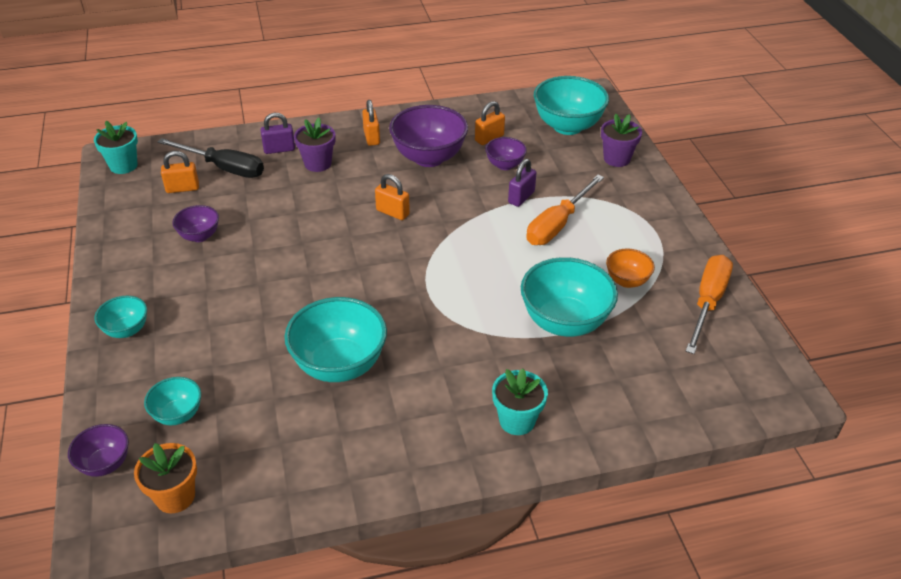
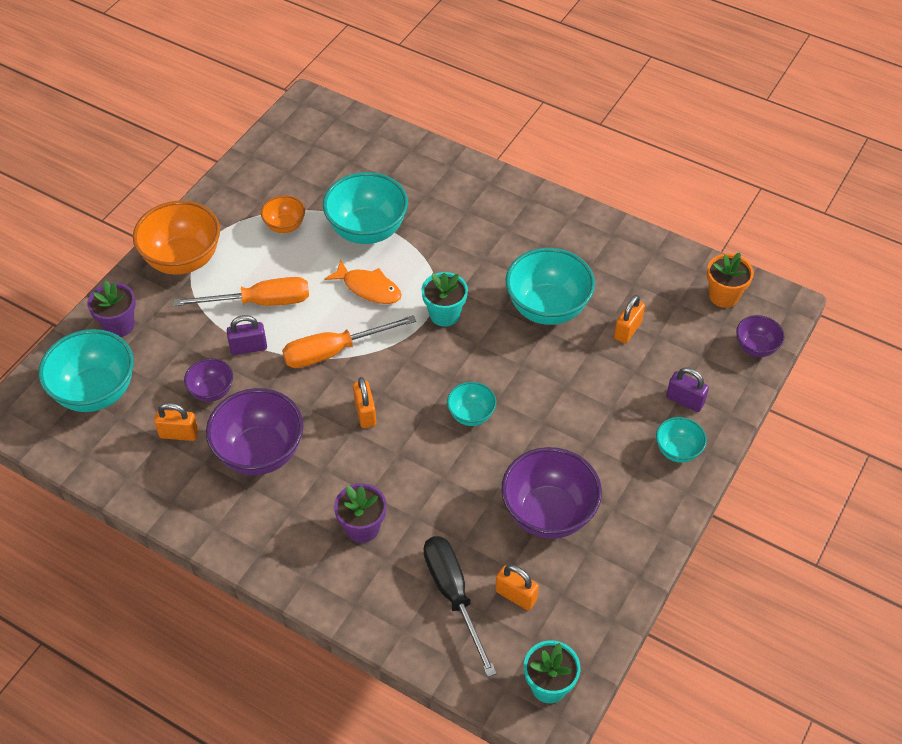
camera: 135 degrees left, 10 degrees up
turquoise bowl [144,377,201,425] -> turquoise bowl moved to [447,382,496,426]
purple bowl [172,205,219,242] -> purple bowl [501,447,602,539], size x1.89
purple padlock [260,113,295,154] -> purple padlock moved to [666,368,709,412]
orange padlock [362,100,380,146] -> orange padlock moved to [614,295,645,344]
turquoise flower pot [492,368,548,435] -> turquoise flower pot moved to [421,272,468,327]
orange screwdriver [686,255,733,354] -> orange screwdriver moved to [282,315,416,368]
none -> orange bowl [133,201,220,275]
none -> orange fish [324,259,402,304]

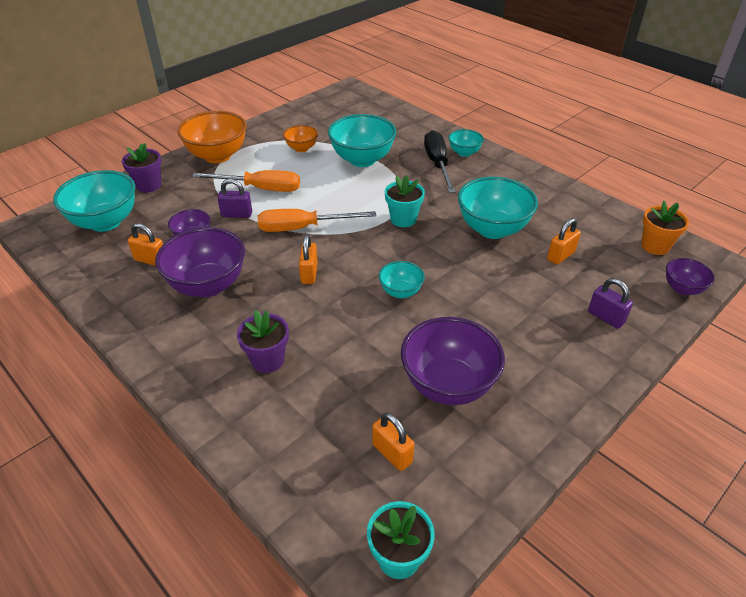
camera: 15 degrees right, 10 degrees down
orange fish [324,259,402,304] -> none
black screwdriver [424,536,497,677] -> black screwdriver moved to [424,130,455,193]
turquoise bowl [656,417,707,463] -> turquoise bowl moved to [449,129,484,157]

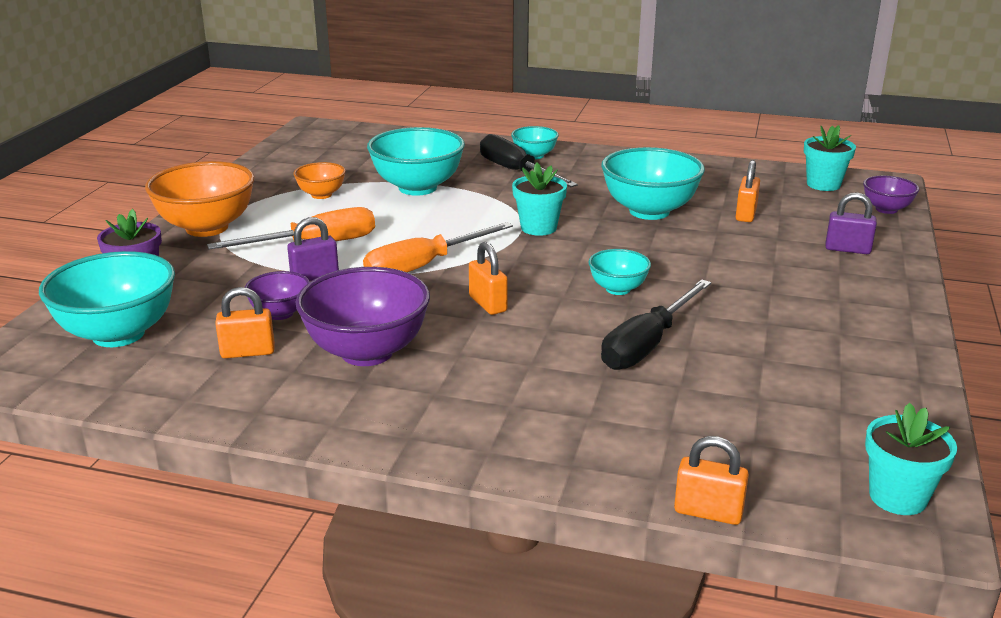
camera: 30 degrees left, 15 degrees down
purple flower pot [237,310,289,373] -> none
orange padlock [372,413,414,471] -> orange padlock moved to [674,436,749,525]
purple bowl [401,317,505,405] -> none
orange flower pot [641,201,689,255] -> turquoise flower pot [804,125,856,191]
none -> black screwdriver [601,279,711,370]

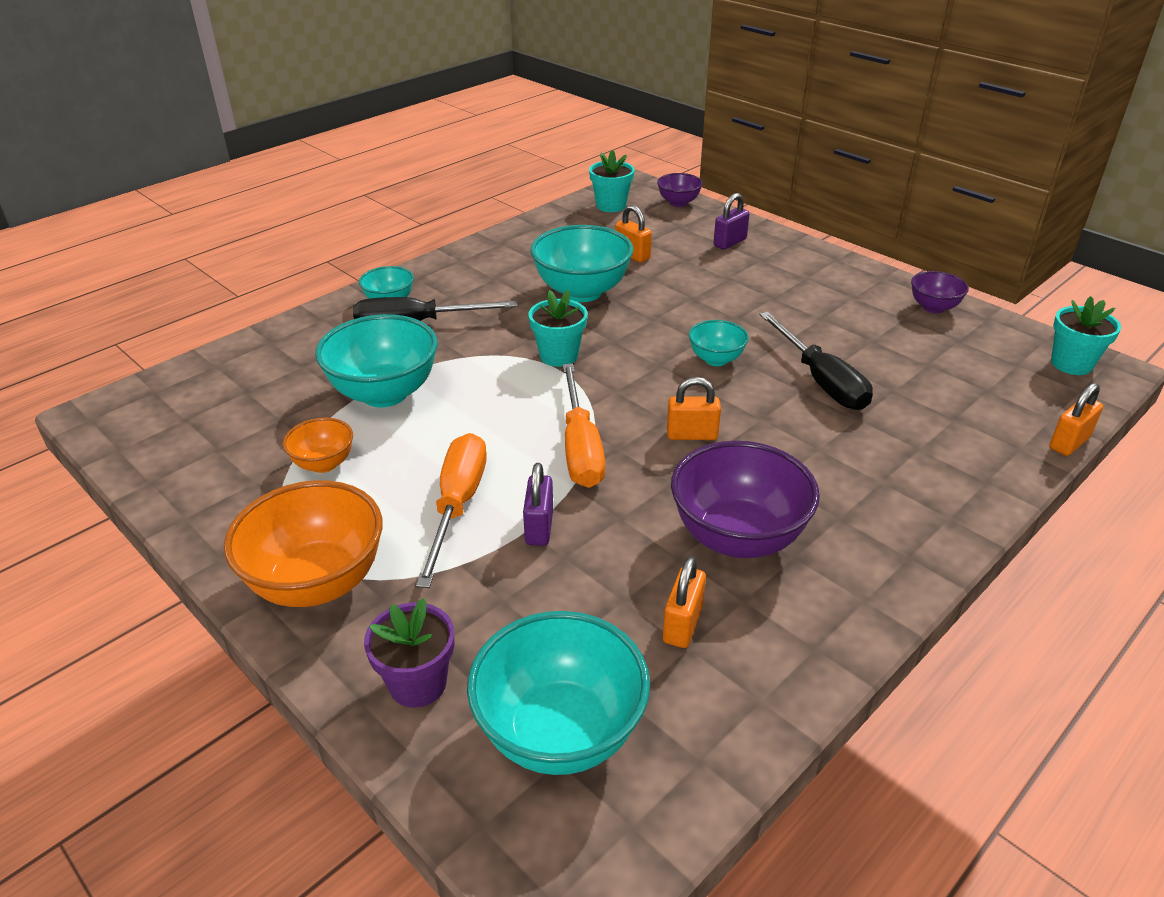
camera: 60 degrees left, 10 degrees up
purple bowl [245,271,310,320] -> purple bowl moved to [911,271,969,313]

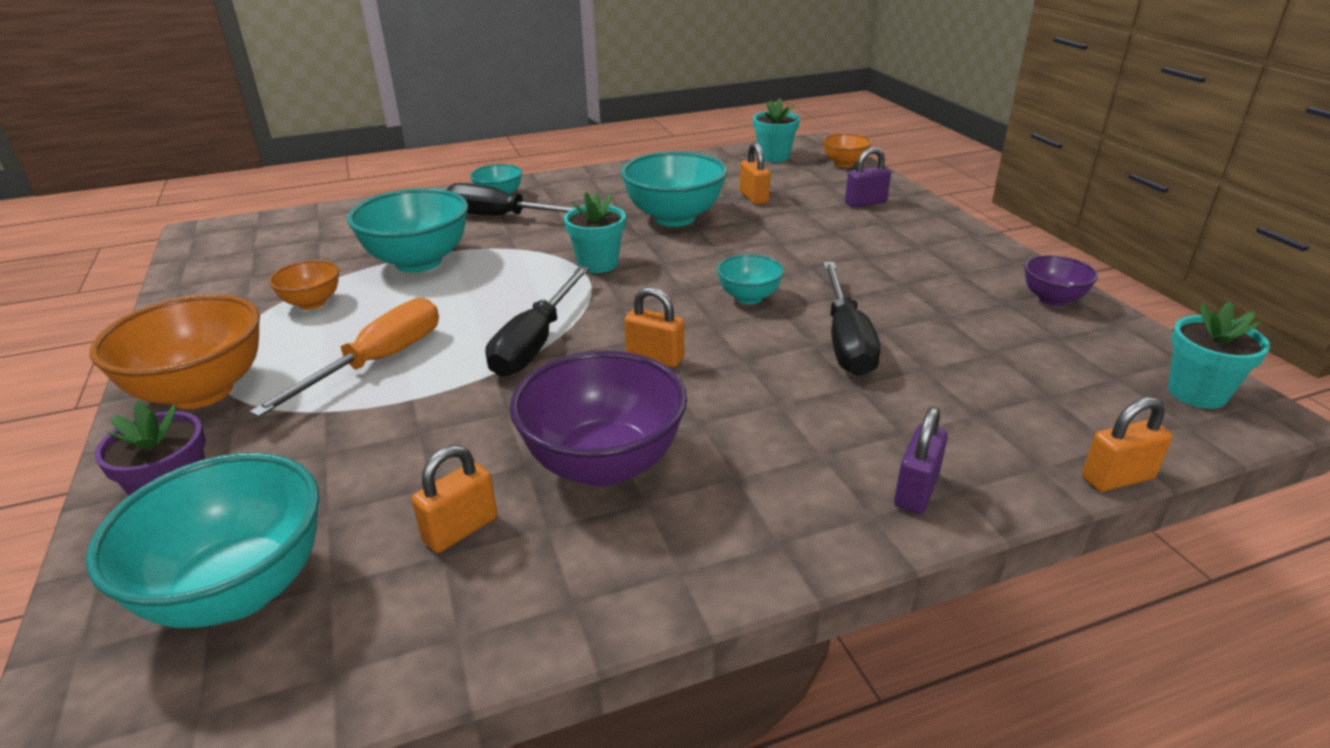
camera: 25 degrees right, 5 degrees down
purple padlock [523,463,553,546] -> purple padlock moved to [894,407,948,514]
orange screwdriver [562,363,605,488] -> black screwdriver [486,266,590,377]
purple bowl [657,173,703,207] -> orange bowl [822,133,871,167]

